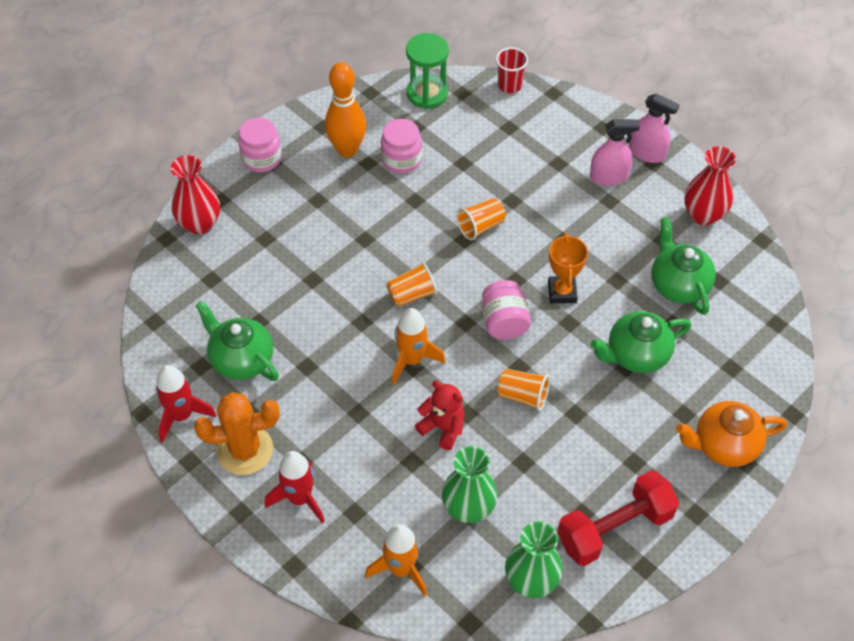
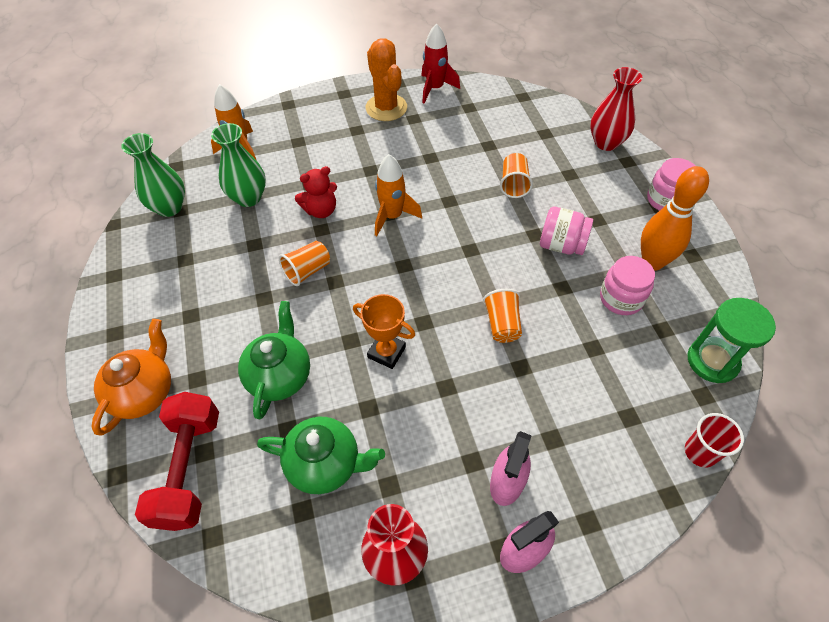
camera: 120 degrees right, 0 degrees up
orange cactus [194,392,280,475] -> orange cactus turned 45 degrees counterclockwise [366,38,407,121]
green teapot [195,301,279,381] -> none
red rocket [265,451,325,524] -> none
orange cup [386,262,437,307] -> orange cup moved to [500,153,533,198]
pink jar [482,280,531,340] -> pink jar moved to [540,207,593,255]
red dumbbell [557,470,679,566] -> red dumbbell moved to [135,392,219,531]

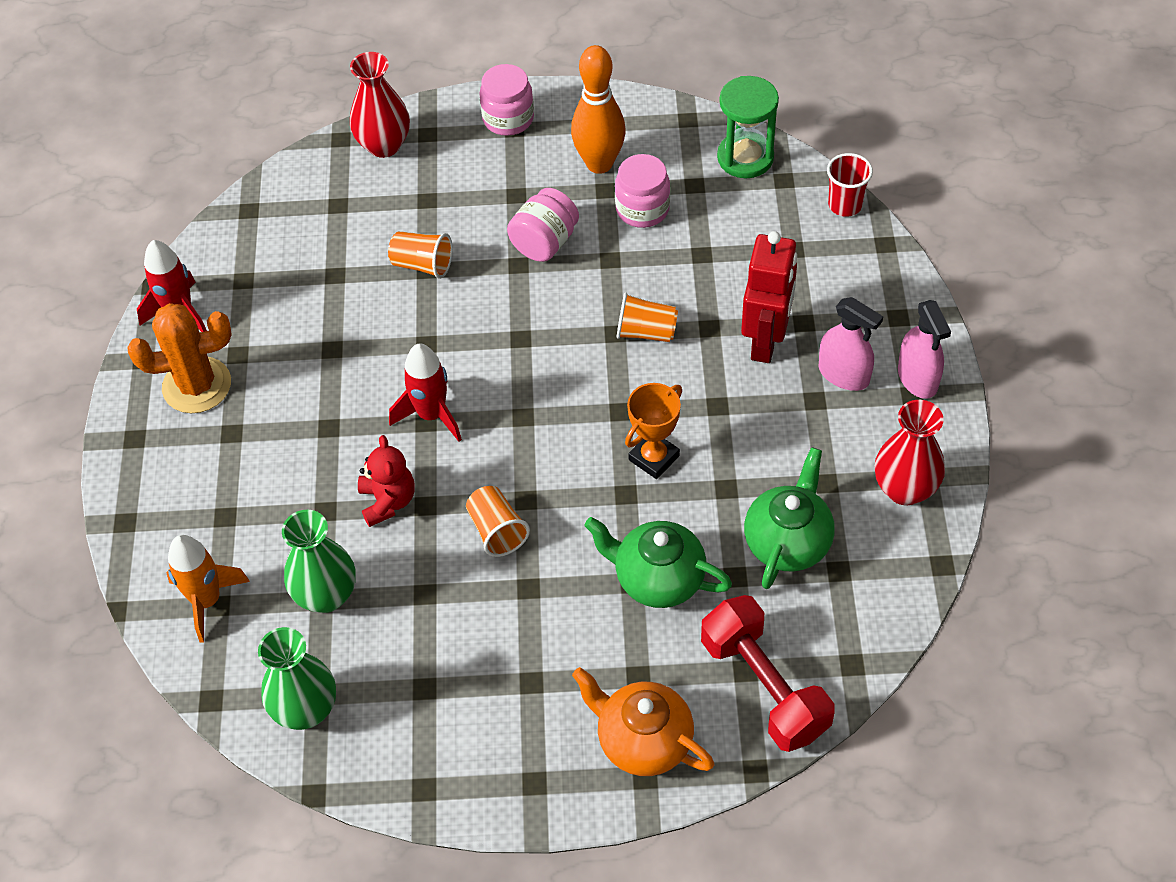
camera: 75 degrees left, 0 degrees up
red dumbbell [135,392,219,531] -> red dumbbell turned 45 degrees clockwise [701,595,835,752]
orange rocket [375,154,422,236] -> red rocket [389,343,462,442]
none -> red robot [741,231,797,363]

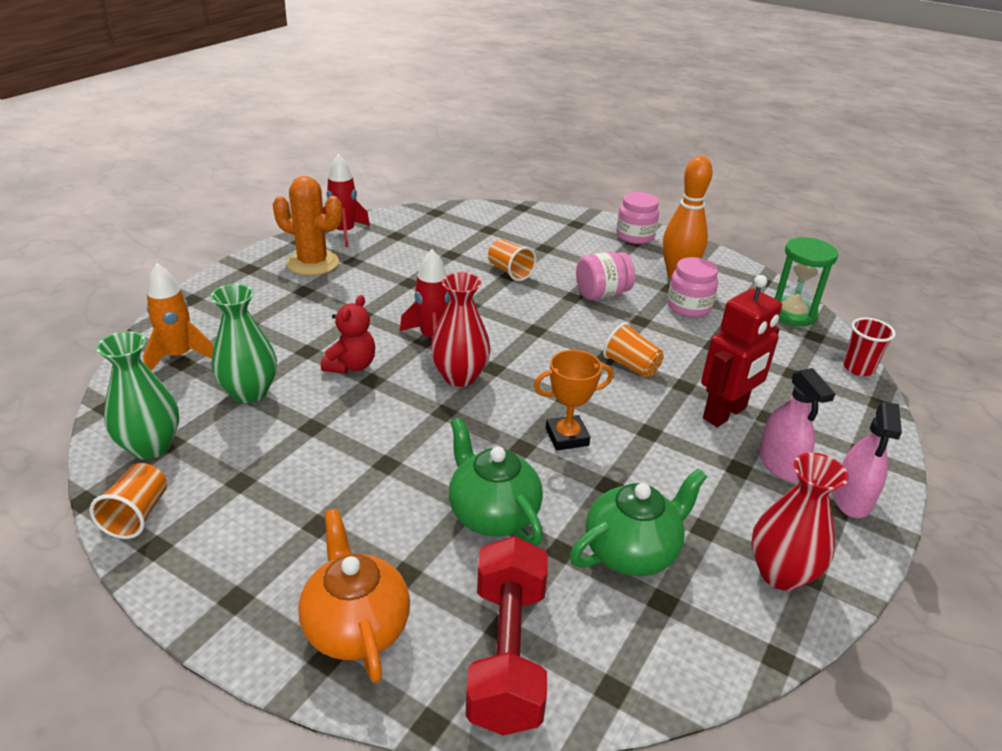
camera: 30 degrees right, 20 degrees down
red vase [350,52,410,158] -> red vase moved to [430,272,491,387]
orange cup [466,486,530,557] -> orange cup moved to [90,463,167,539]

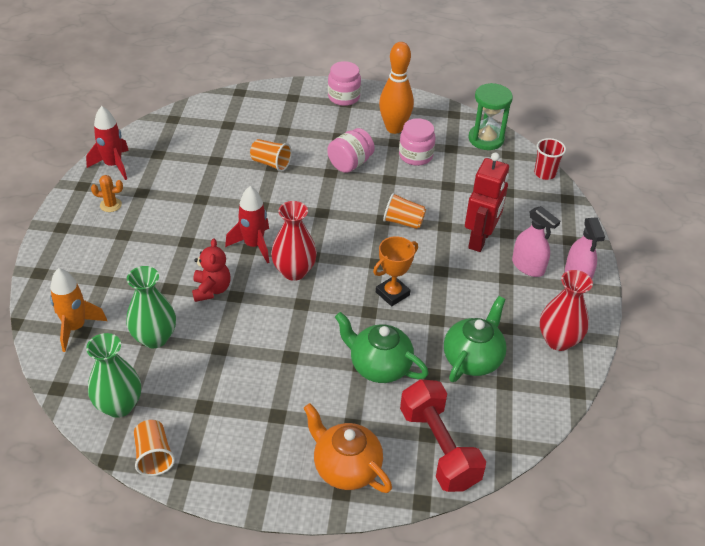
camera: 25 degrees left, 10 degrees up
orange cactus [273,176,342,276] -> orange cactus [91,175,123,212], size x0.48

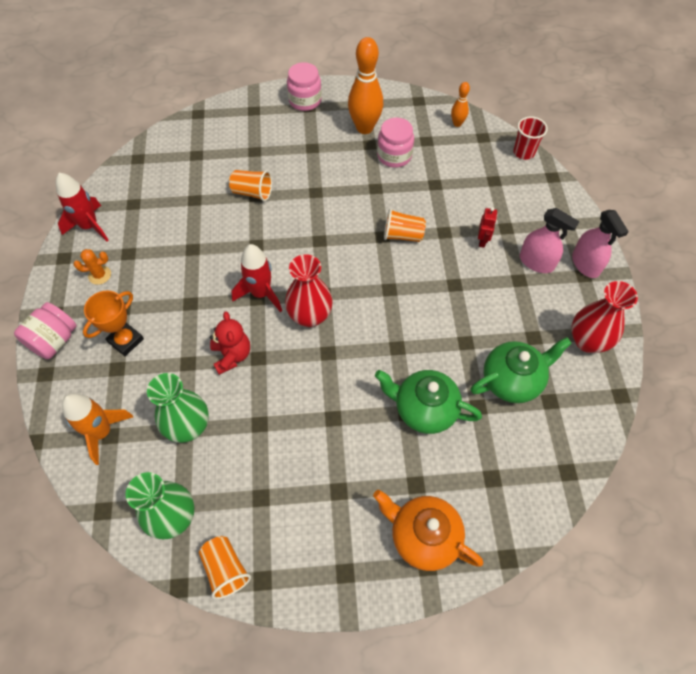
camera: 10 degrees left, 15 degrees up
pink jar [327,128,375,173] -> pink jar moved to [14,302,77,359]
orange trophy [373,236,418,306] -> orange trophy moved to [83,290,144,356]
red dumbbell [400,379,486,492] -> none
green teapot [444,296,507,382] -> green teapot turned 45 degrees clockwise [470,337,572,403]
red robot [465,153,509,252] -> red robot [478,207,497,248], size x0.46
green hourglass [469,83,513,150] -> orange bowling pin [451,82,470,127]

